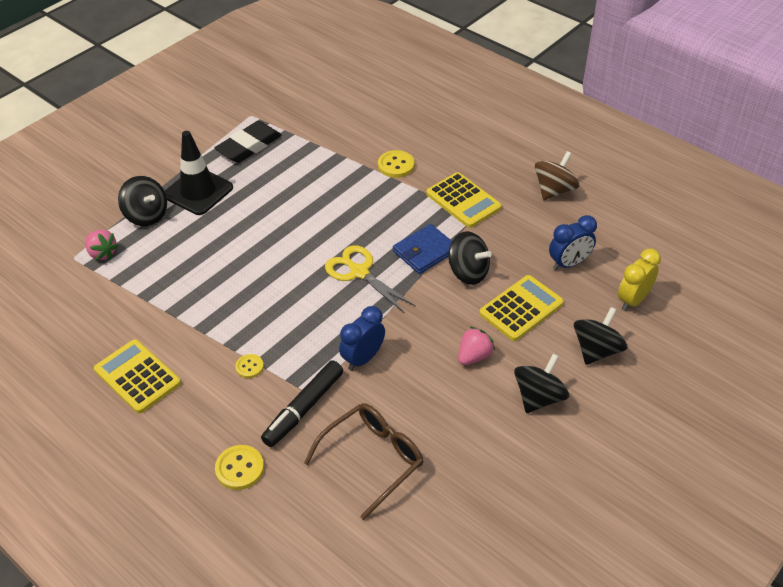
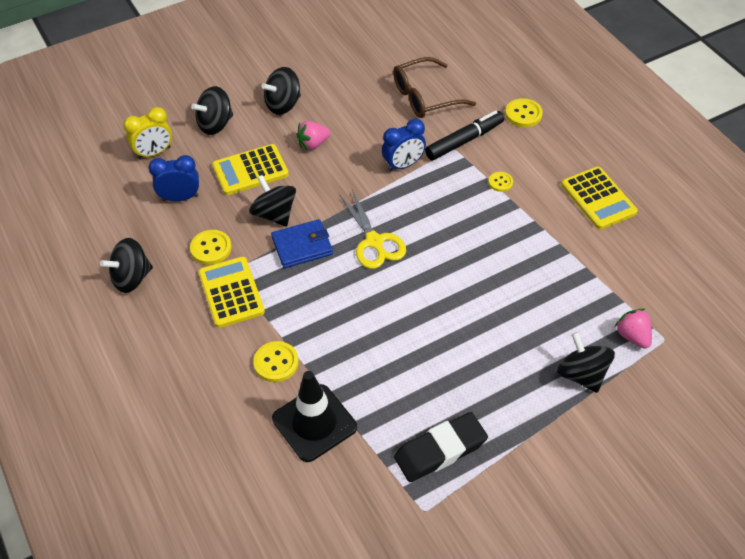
camera: 160 degrees left, 5 degrees up
black traffic cone [165,131,233,215] -> black traffic cone moved to [272,371,357,462]
brown spinning top [535,151,579,200] -> black spinning top [100,238,153,293]
none -> yellow button [190,230,232,265]

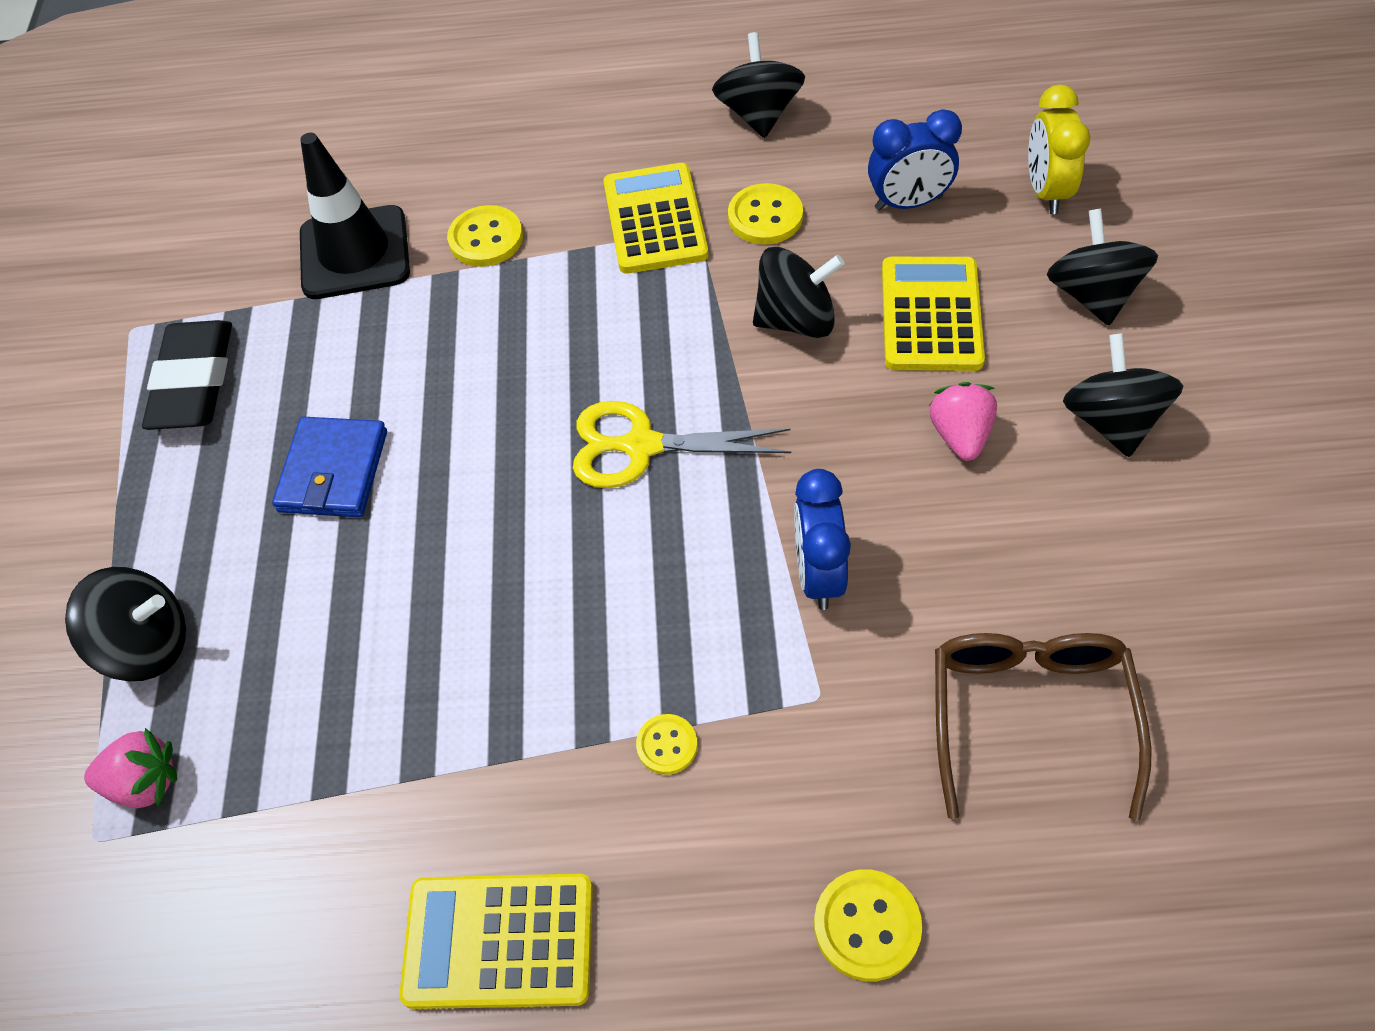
camera: 120 degrees right, 5 degrees up
blue clock [148,155,199,202] -> blue clock turned 60 degrees clockwise [868,109,962,211]
yellow calculator [198,257,265,328] -> yellow calculator turned 105 degrees counterclockwise [603,163,708,274]
blue wallet [271,219,333,268] -> blue wallet moved to [272,417,387,517]
black marker [425,110,504,160] -> none

